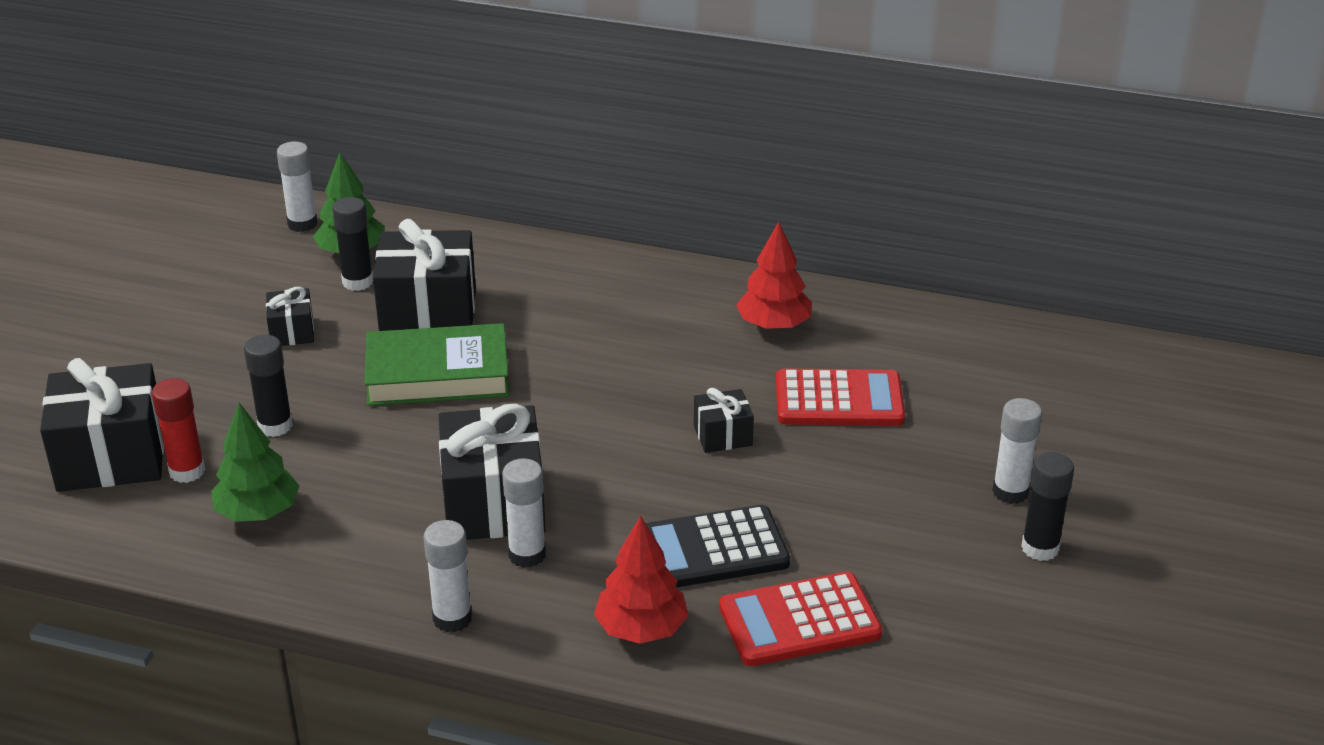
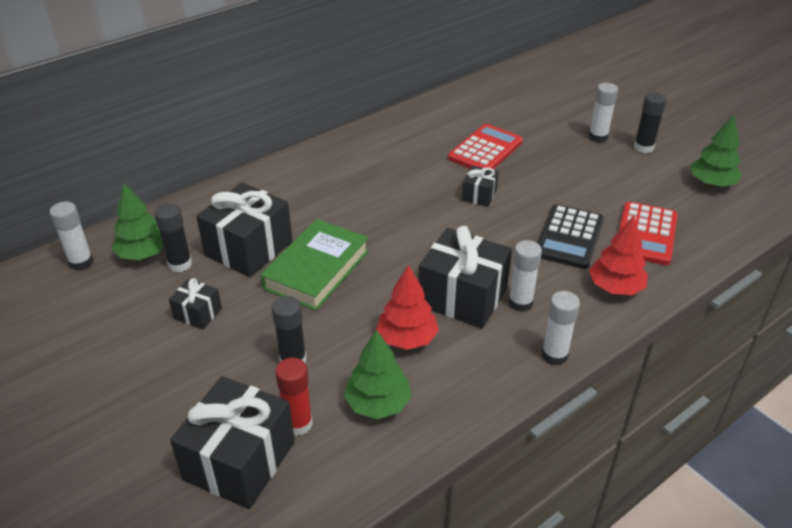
camera: 55 degrees left, 5 degrees up
red tree [736,222,812,330] -> red tree moved to [376,265,439,350]
none -> green tree [690,115,742,187]

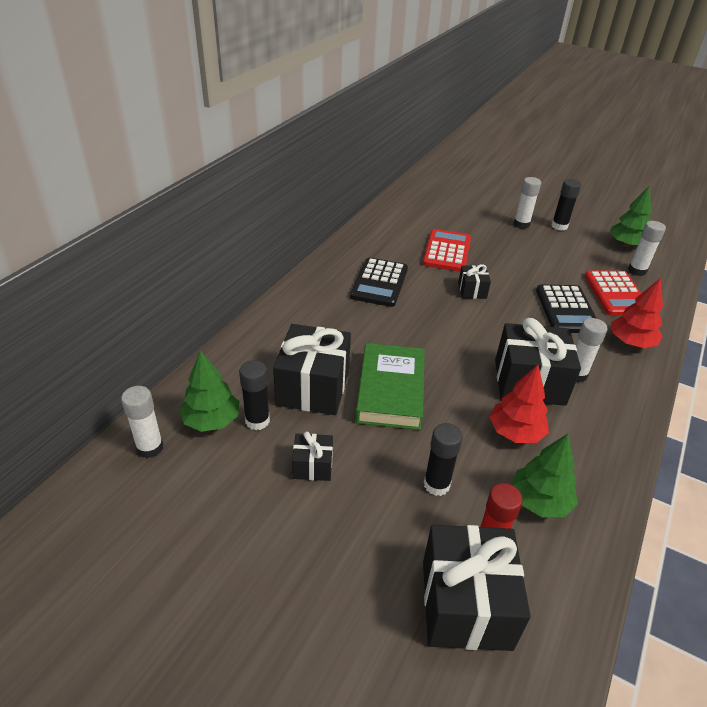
camera: 25 degrees left, 0 degrees up
white glue stick [542,291,580,366] -> white glue stick moved to [628,221,666,276]
none -> black calculator [350,258,408,307]

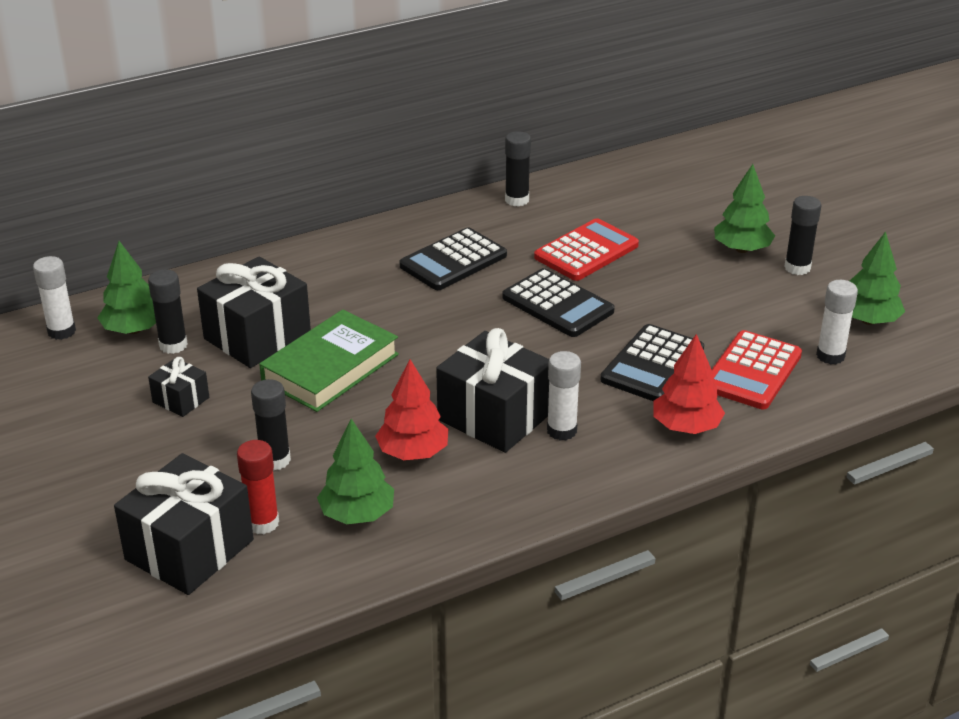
camera: 35 degrees right, 5 degrees down
black gift [458,264,491,299] -> black calculator [502,268,615,337]
white glue stick [514,177,541,229] -> green tree [714,164,775,253]
none -> black glue stick [505,131,531,207]

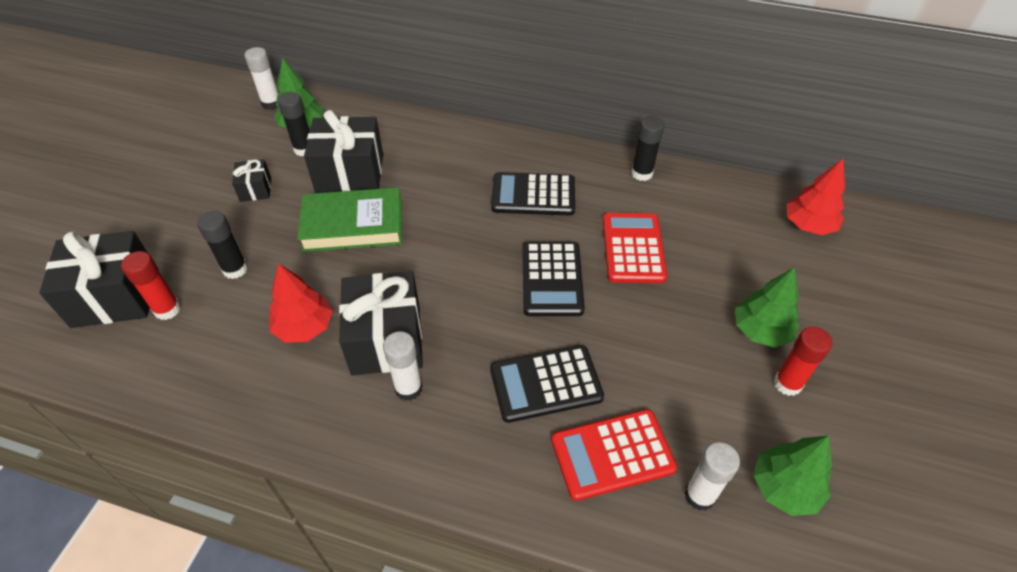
camera: 45 degrees right, 15 degrees up
green tree [317,419,394,524] -> none
red calculator [534,218,639,281] -> red calculator turned 90 degrees counterclockwise [603,213,667,283]
red tree [653,334,725,434] -> red tree moved to [787,159,845,235]
black glue stick [784,196,821,275] -> red glue stick [774,327,832,396]

